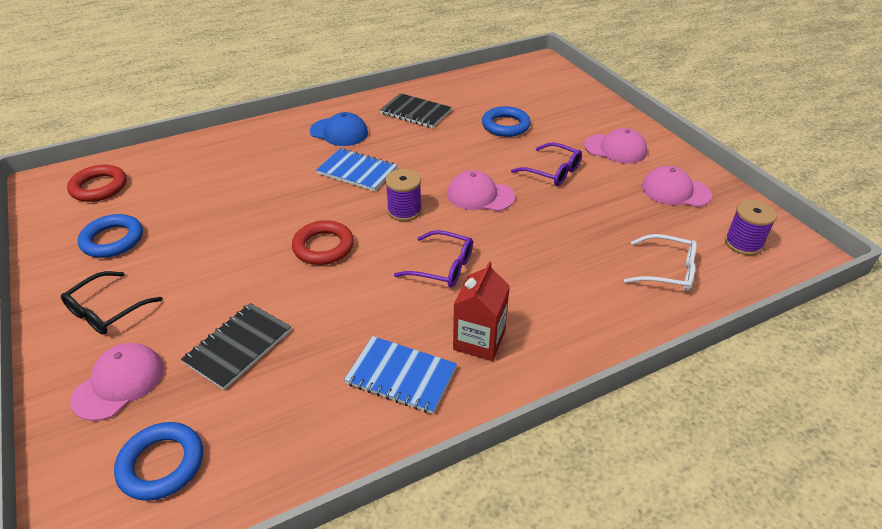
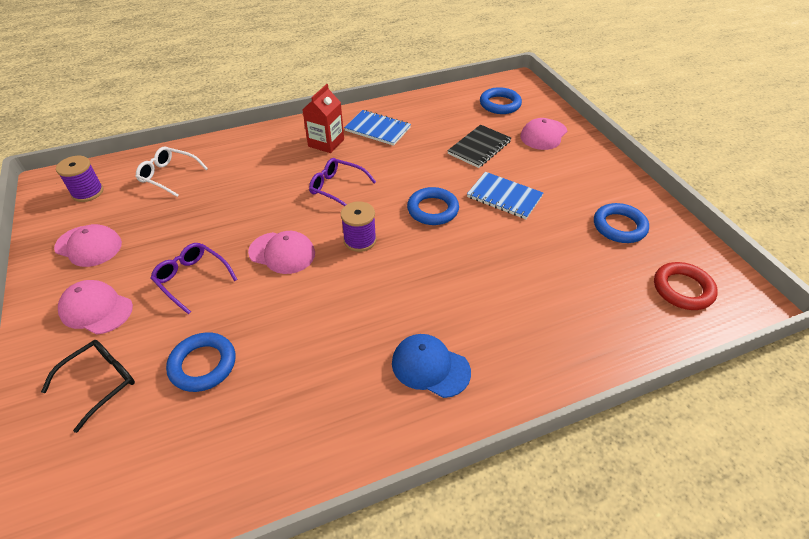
camera: 175 degrees left, 5 degrees up
black glasses [61,271,163,335] -> black glasses moved to [41,340,135,433]
red ring [292,220,354,265] -> blue ring [407,187,459,225]
blue notebook [316,148,397,191] -> blue notebook moved to [467,172,543,219]
black notebook [380,93,451,128] -> none

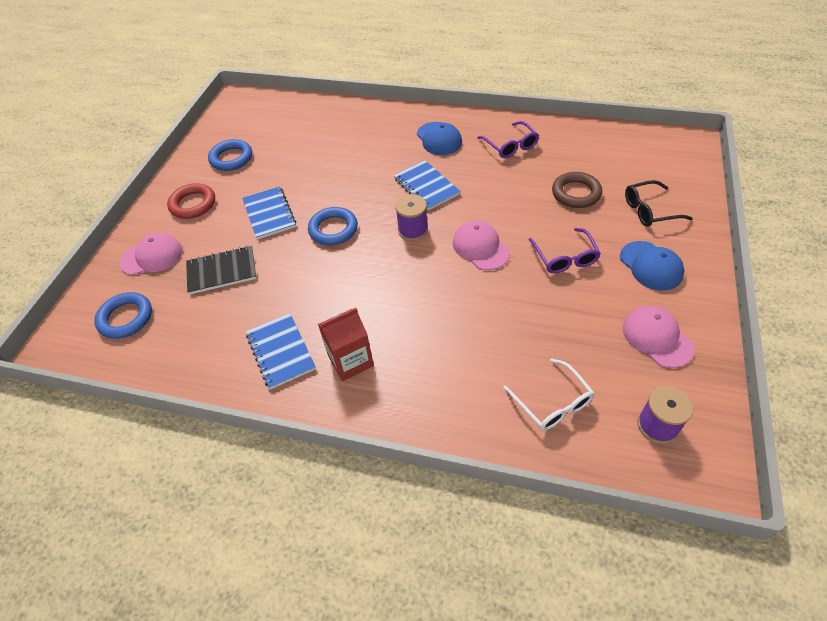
camera: 140 degrees left, 5 degrees up
pink cap [58,280,133,335] -> blue cap [620,241,684,291]
blue ring [166,332,236,392] -> brown ring [552,172,602,208]
purple glasses [309,158,376,206] -> purple glasses moved to [477,121,539,158]
red ring [654,262,718,310] -> red ring moved to [167,183,215,219]
none -> blue notebook [394,160,460,211]

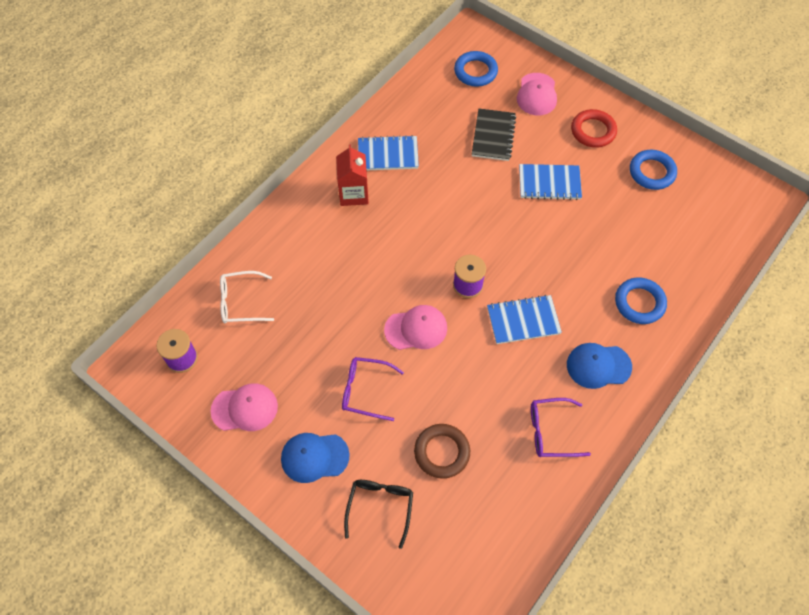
camera: 110 degrees right, 10 degrees up
blue ring [308,207,358,245] -> blue ring moved to [615,278,667,324]

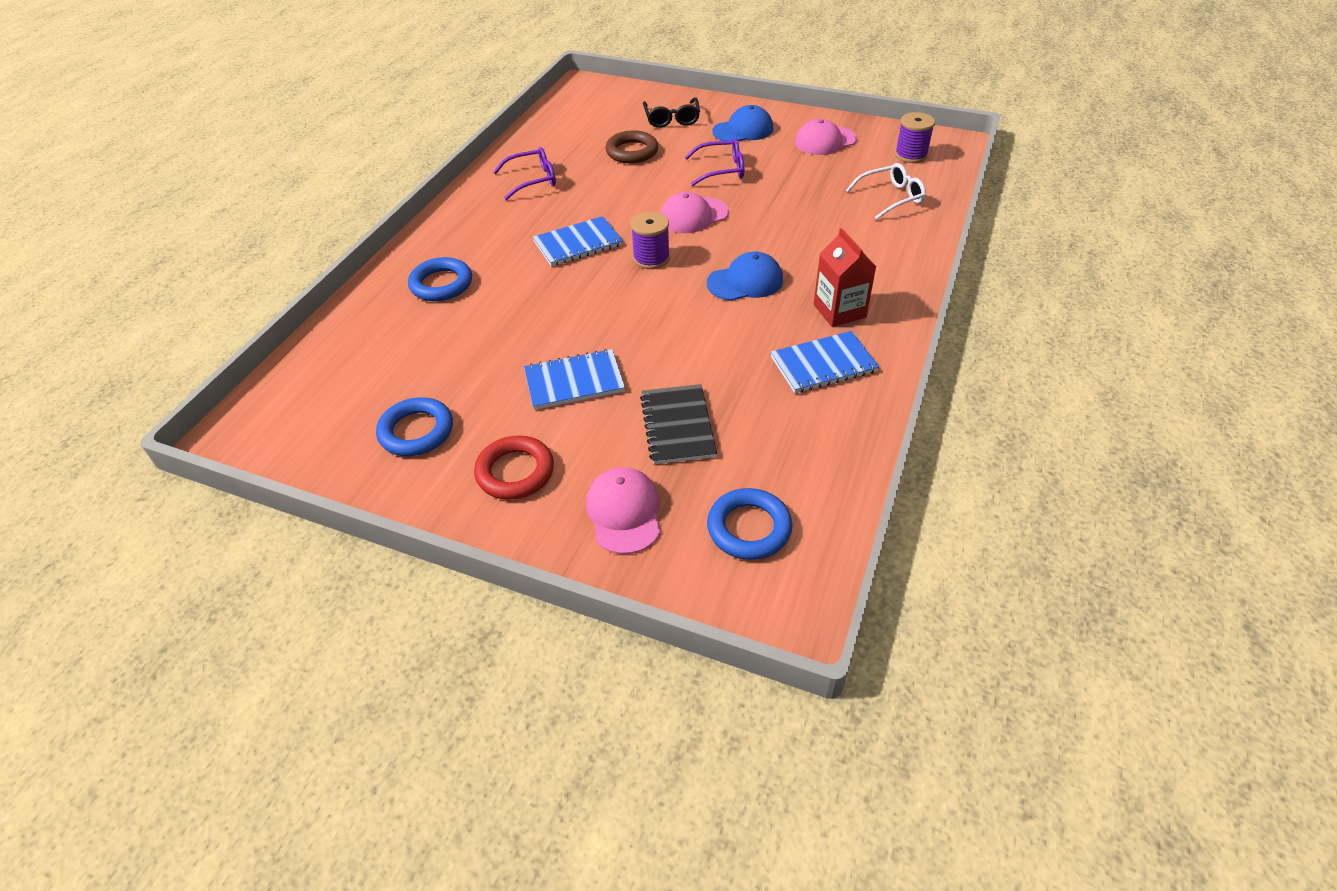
camera: 165 degrees right, 15 degrees down
blue cap [567,343,632,389] -> blue cap moved to [707,252,783,301]

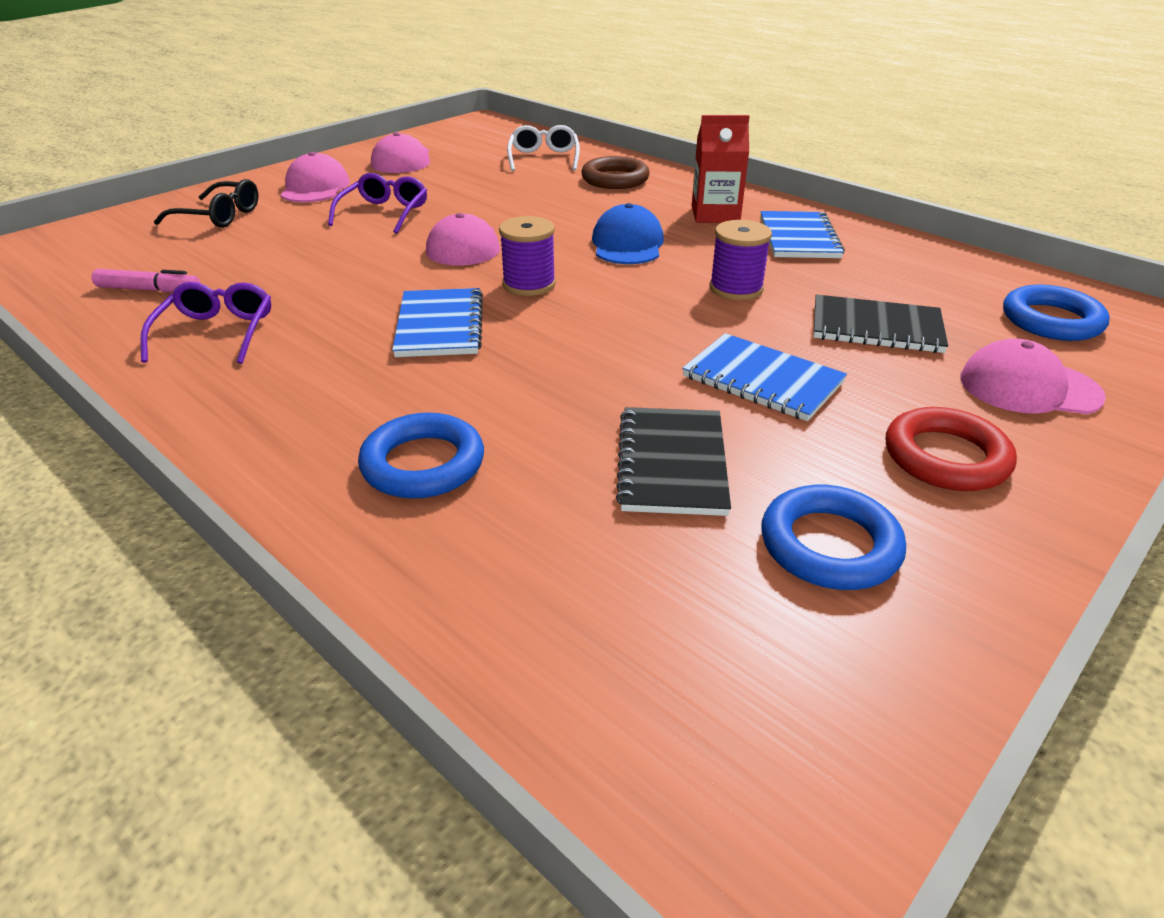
camera: 70 degrees left, 10 degrees down
blue notebook [524,349,625,410] -> blue notebook turned 60 degrees counterclockwise [682,333,847,421]
brown ring [605,130,658,163] -> brown ring moved to [581,156,650,189]
blue cap [712,105,773,141] -> pink cap [280,152,350,203]
purple spool [895,112,935,163] -> purple spool moved to [710,220,772,300]
none -> pink marker [92,269,201,292]
none -> black notebook [616,407,731,516]

